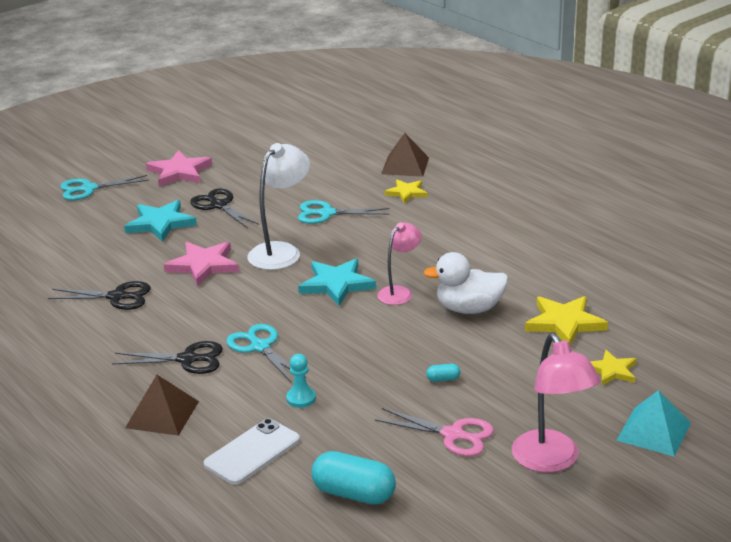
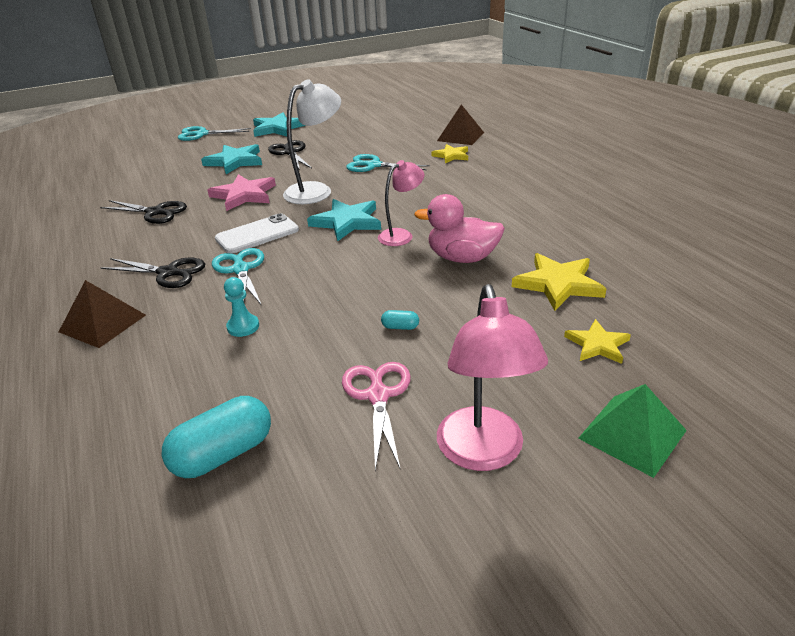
camera: 15 degrees right, 5 degrees up
pink star [146,150,212,187] -> turquoise star [253,112,306,137]
white phone [204,419,300,485] -> white phone moved to [215,213,299,254]
turquoise capsule [312,451,396,505] -> turquoise capsule turned 75 degrees counterclockwise [162,396,271,478]
pink scissors [375,408,494,456] -> pink scissors turned 135 degrees counterclockwise [342,362,411,471]
white duck [423,252,508,314] -> pink duck [414,194,505,263]
turquoise pyramid [616,390,691,457] -> green pyramid [578,384,687,478]

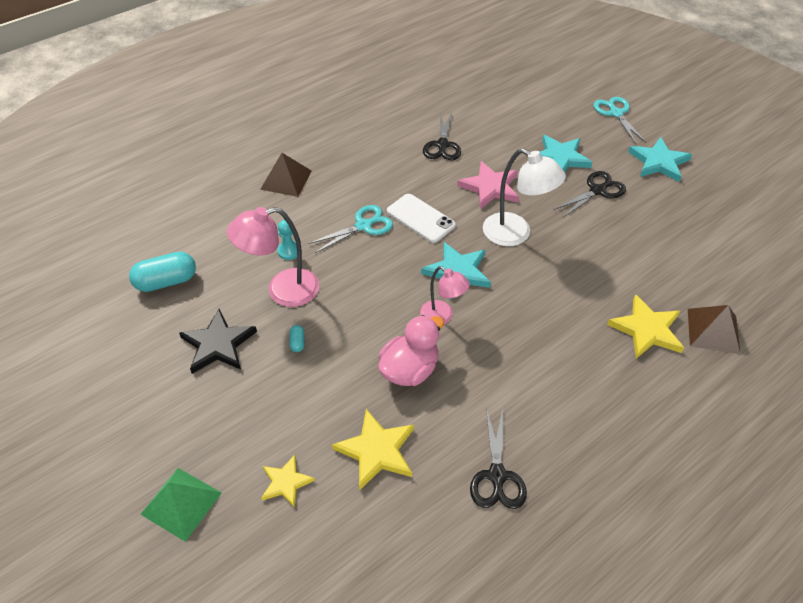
camera: 75 degrees right, 15 degrees up
black scissors [101,258,205,288] -> black scissors moved to [470,408,527,509]
turquoise capsule [162,396,271,478] -> turquoise capsule turned 60 degrees counterclockwise [129,252,196,292]
pink scissors [342,362,411,471] -> black star [179,309,257,374]
turquoise scissors [346,154,430,172] -> none
pink duck [414,194,505,263] -> pink duck turned 45 degrees clockwise [378,315,444,386]
yellow star [431,144,468,163] -> yellow star [607,294,684,359], size x1.60
pink lamp [437,284,548,471] -> pink lamp moved to [227,207,320,307]

